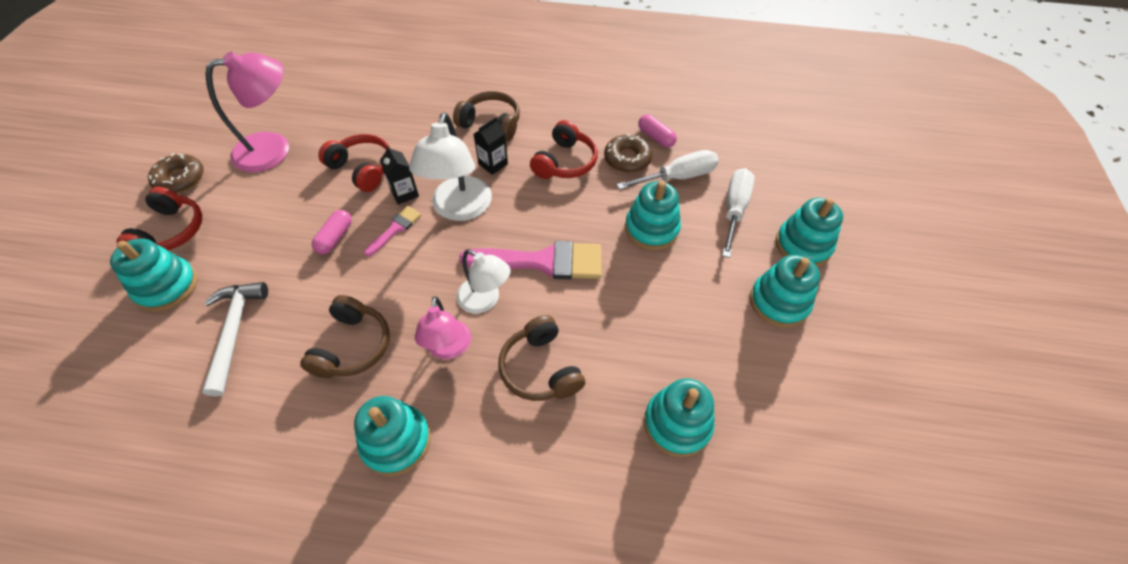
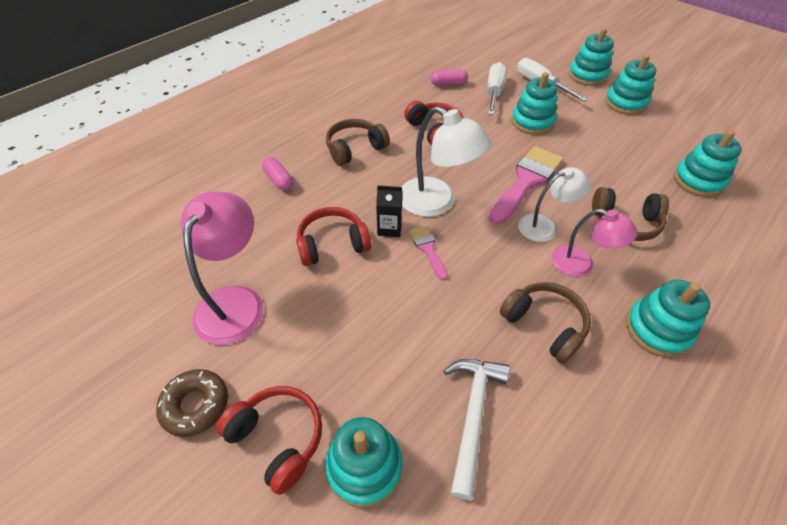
camera: 55 degrees left, 5 degrees down
white hammer [202,282,268,397] -> white hammer turned 75 degrees clockwise [444,359,510,501]
pink capsule [312,210,352,254] -> pink capsule moved to [262,157,293,190]
black carton [474,117,508,175] -> none
brown donut [604,134,652,173] -> none

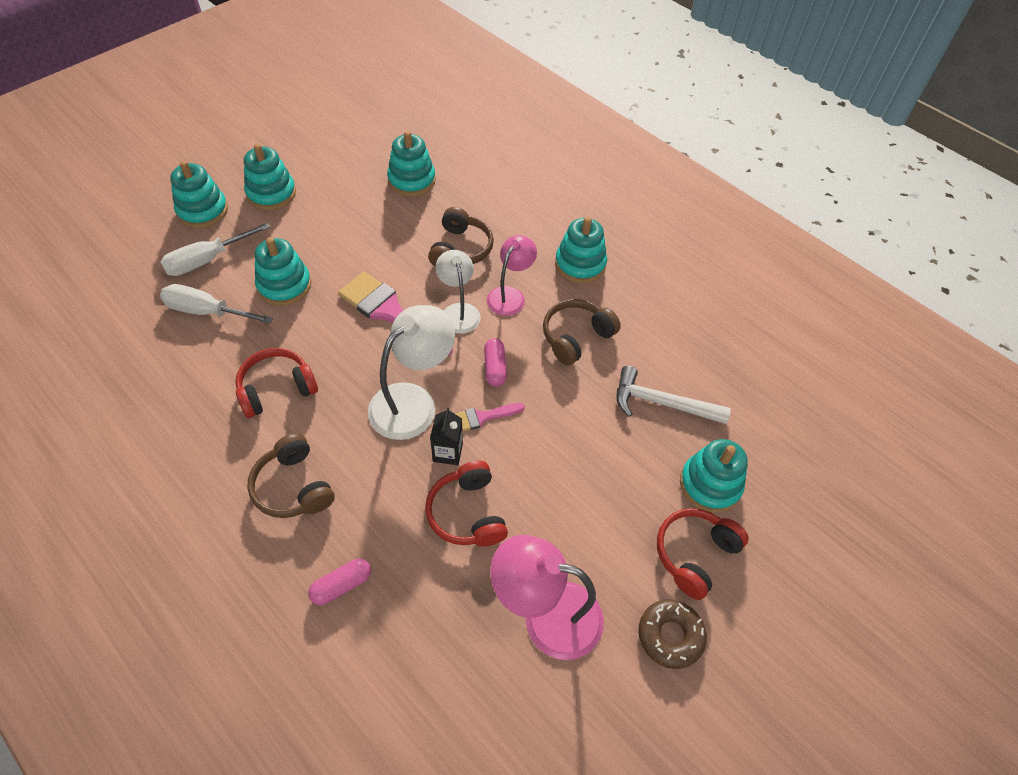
camera: 90 degrees left, 5 degrees up
pink capsule [431,69,468,86] -> pink capsule moved to [484,338,507,387]

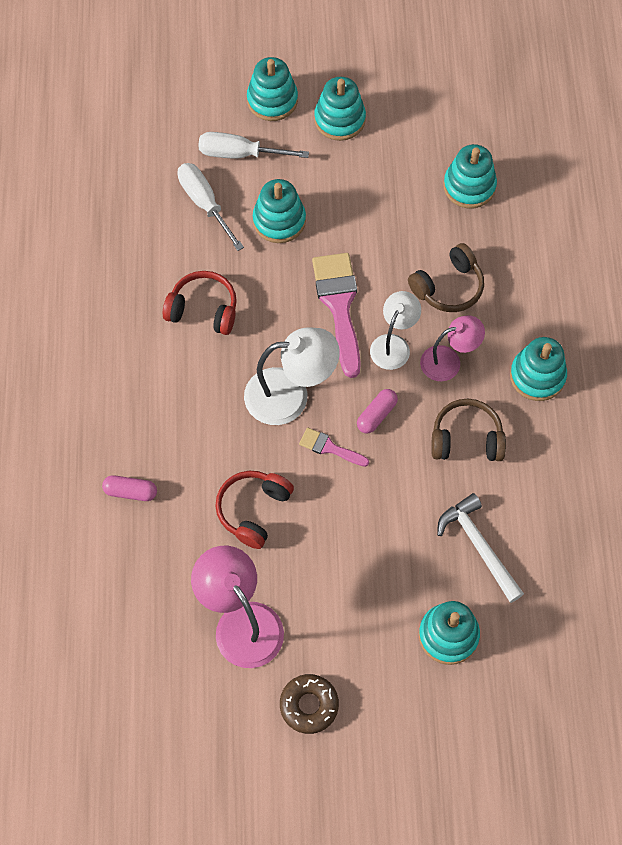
camera: 45 degrees right, 10 degrees up
brown headphones [247,433,335,518] -> none
black carton [430,408,463,465] -> none
red headphones [657,508,749,600] -> none

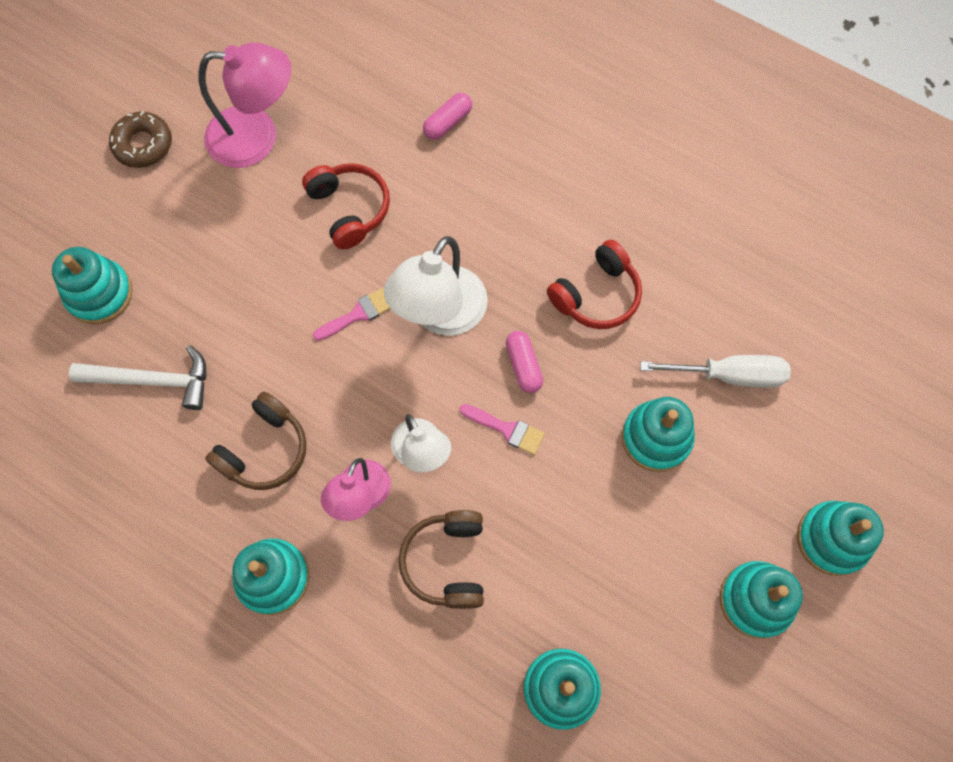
camera: 125 degrees right, 5 degrees up
white screwdriver [198,132,309,159] -> none
pink brush [312,253,361,378] -> pink brush [460,404,545,455], size x0.50
pink capsule [357,389,398,433] -> pink capsule moved to [506,331,543,393]

